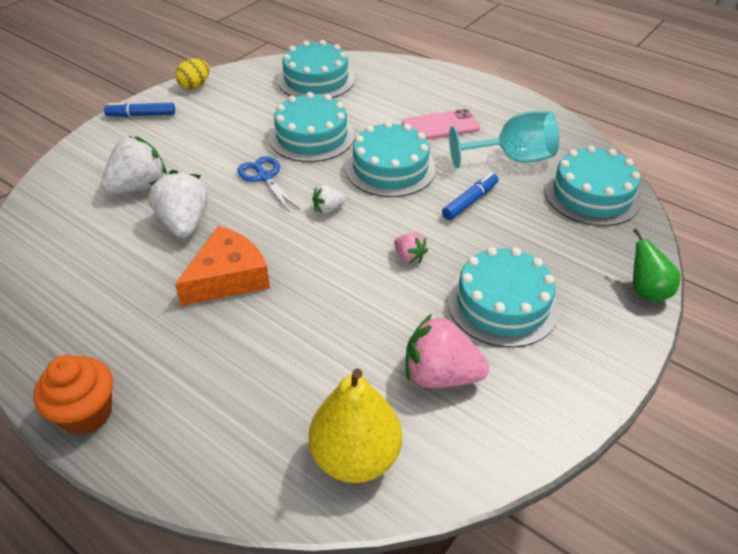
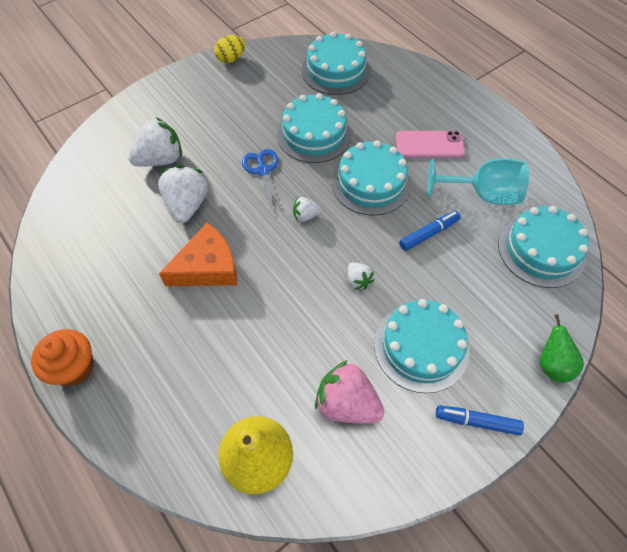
camera: 15 degrees right, 15 degrees up
blue marker [104,103,175,117] -> blue marker moved to [436,405,524,435]
pink strawberry [394,233,428,263] -> white strawberry [348,262,374,290]

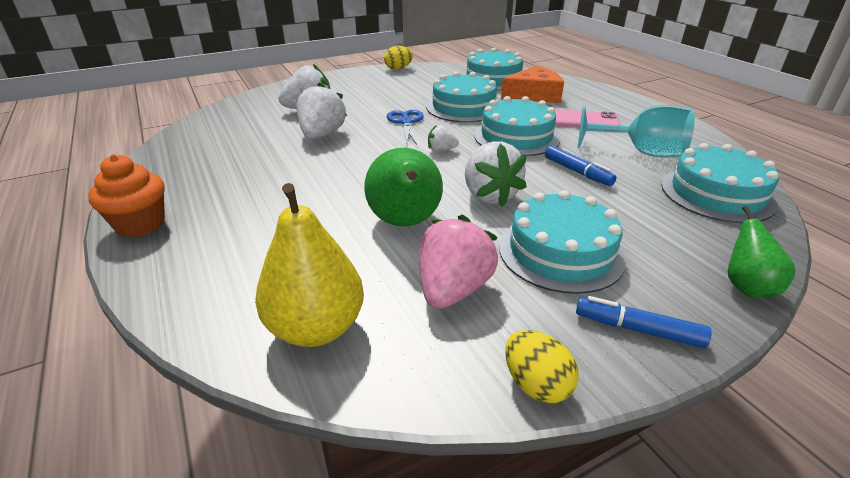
camera: 10 degrees right, 25 degrees down
orange cheese [159,223,237,286] -> orange cheese moved to [501,66,564,103]
pink strawberry [315,360,384,424] -> pink strawberry turned 75 degrees clockwise [419,215,498,309]
white strawberry [348,262,374,290] -> white strawberry [465,141,527,206], size x1.95
blue marker [399,211,460,251] -> blue marker turned 75 degrees clockwise [545,146,617,186]
none -> green pear [364,148,443,227]
none -> yellow egg [505,330,579,403]

